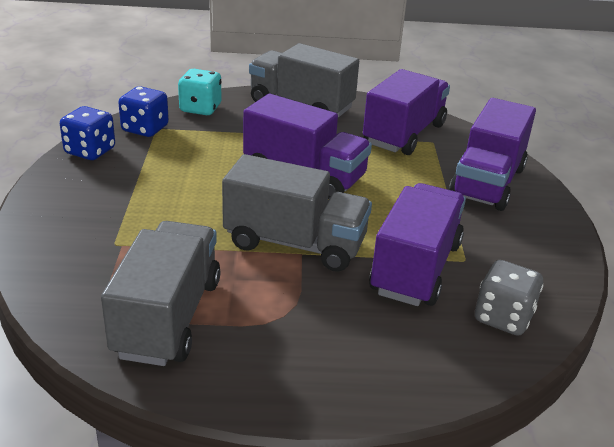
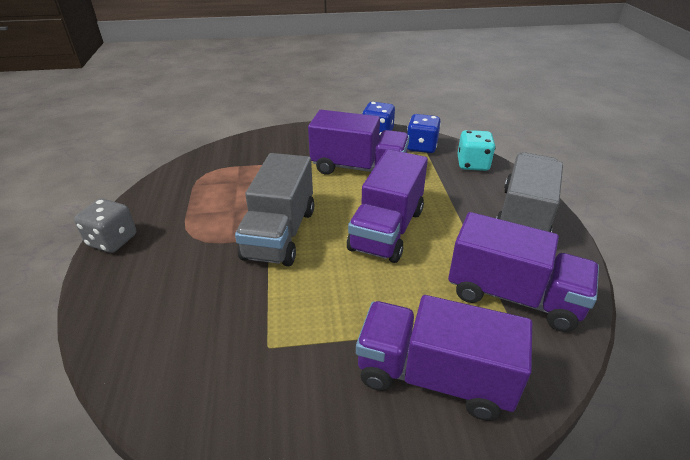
camera: 85 degrees right, 5 degrees up
grey truck [101,221,221,366] -> none
purple truck [369,183,466,306] -> purple truck moved to [308,110,409,175]
grey dice [475,260,543,336] -> grey dice moved to [74,199,136,253]

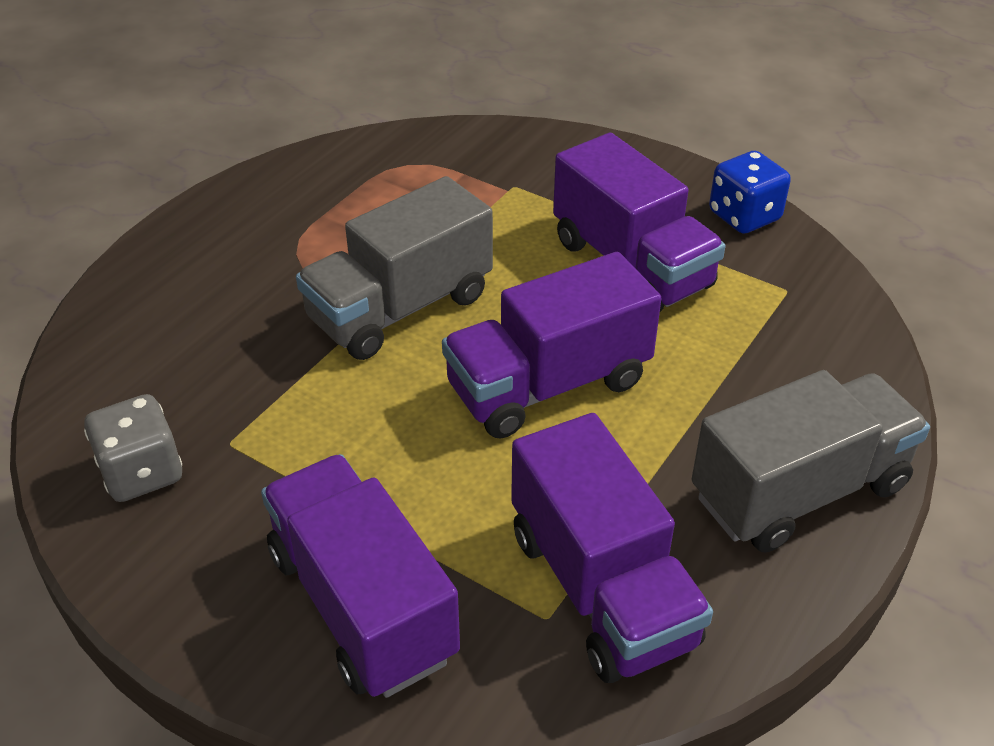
camera: 40 degrees right, 5 degrees up
grey dice [74,199,136,253] -> grey dice moved to [84,394,182,502]
blue dice [407,114,441,153] -> none
turquoise dice [457,130,496,171] -> none

